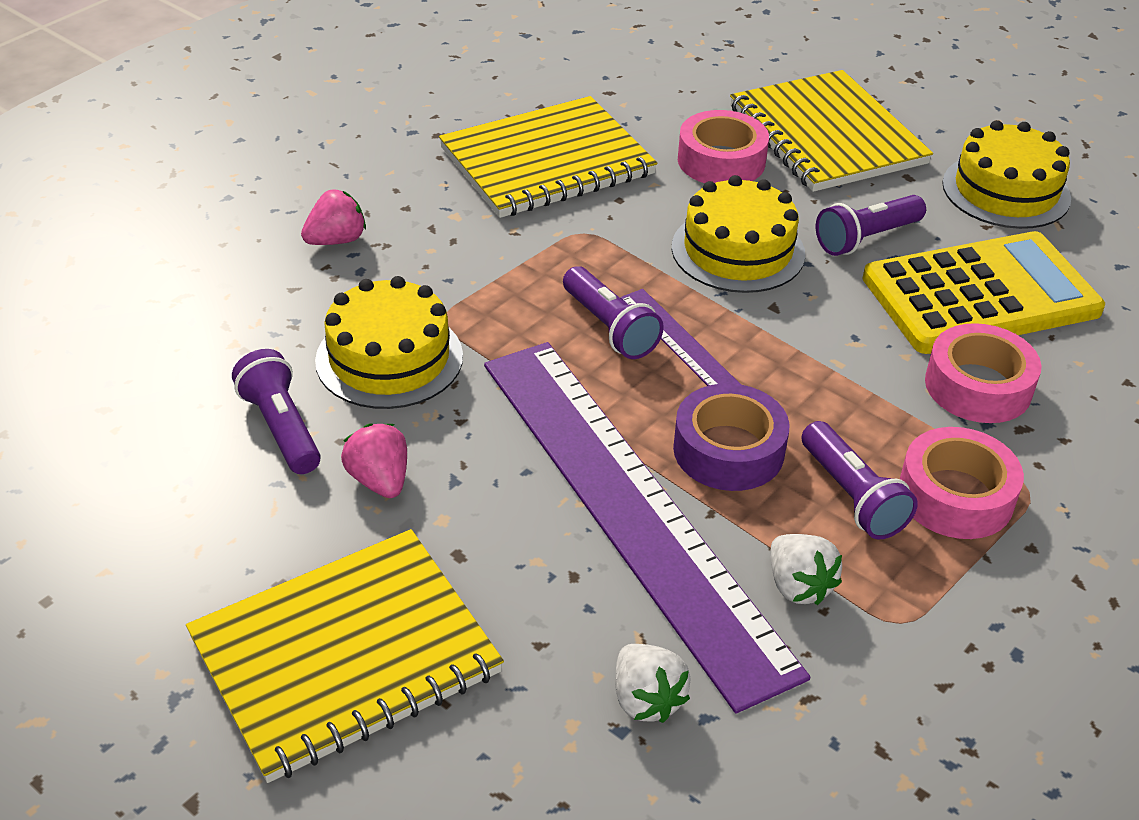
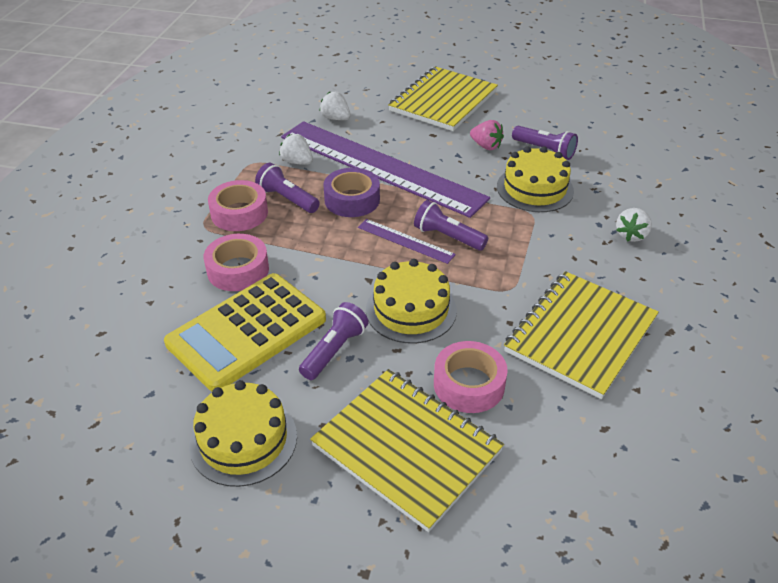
camera: 155 degrees right, 0 degrees up
pink strawberry [301,189,366,245] -> white strawberry [616,208,652,242]

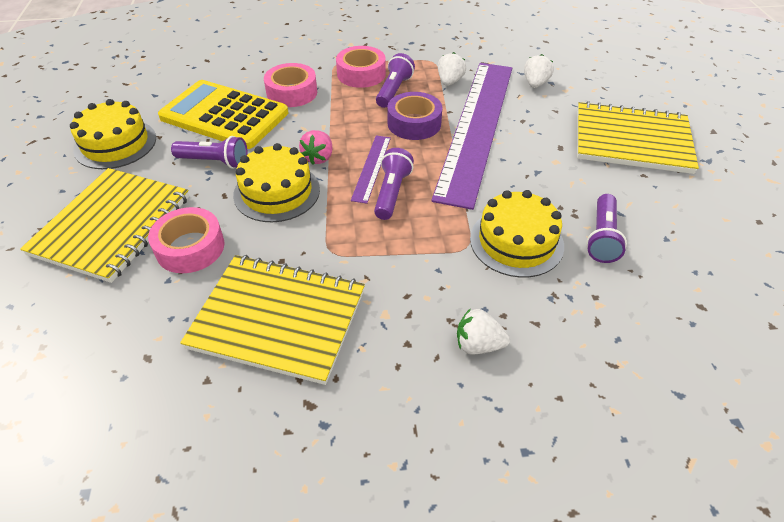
camera: 70 degrees right, 5 degrees up
pink strawberry [470,120,504,150] -> pink strawberry moved to [299,130,333,165]

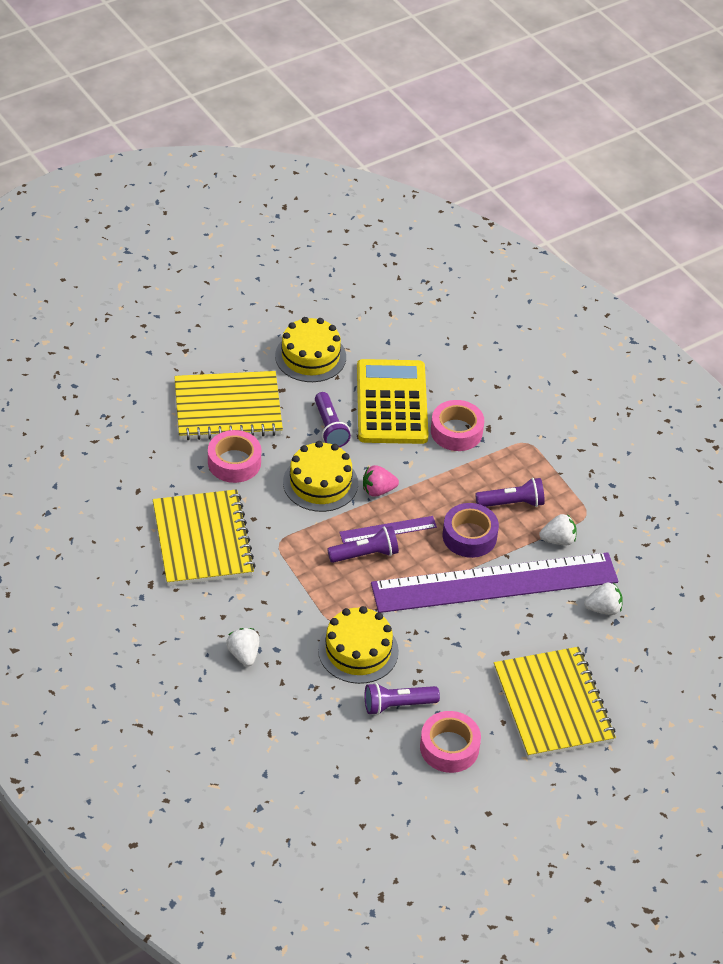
camera: 60 degrees right, 0 degrees up
pink tape [336,46,386,88] -> pink tape moved to [420,711,481,773]

